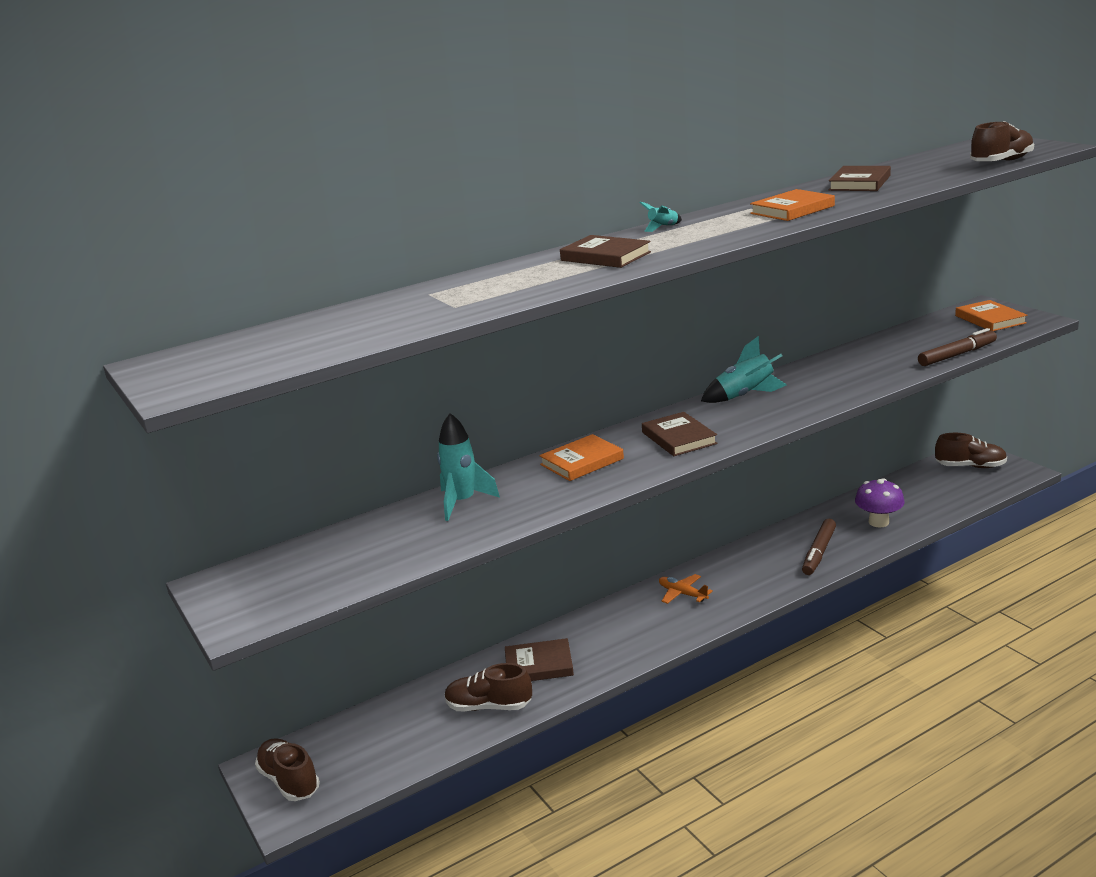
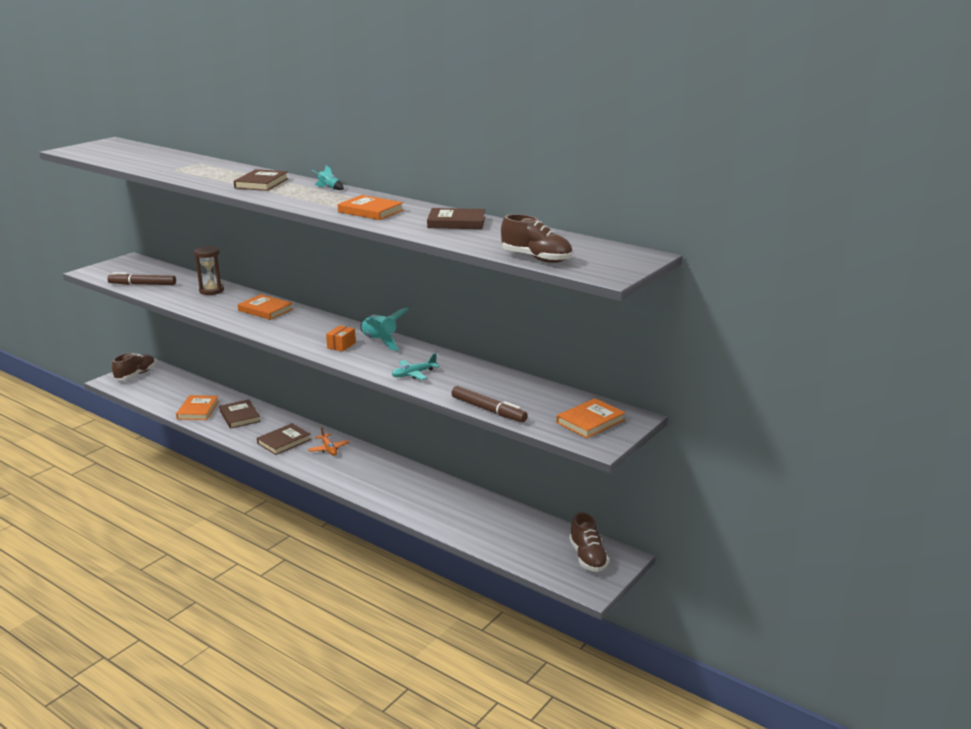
camera: 65 degrees right, 0 degrees up
turquoise rocket [437,413,500,521] -> brown hourglass [194,246,224,295]
brown shoe [445,663,532,711] -> orange book [176,395,219,420]
brown book [642,412,718,456] -> brown book moved to [257,423,311,455]
orange plane [659,574,713,604] -> orange plane turned 135 degrees clockwise [308,427,350,456]
brown marker [802,519,836,575] -> brown marker moved to [107,272,176,285]
purple mushroom [855,478,905,528] -> none
none -> orange box [326,325,356,352]
none -> turquoise plane [392,353,440,380]

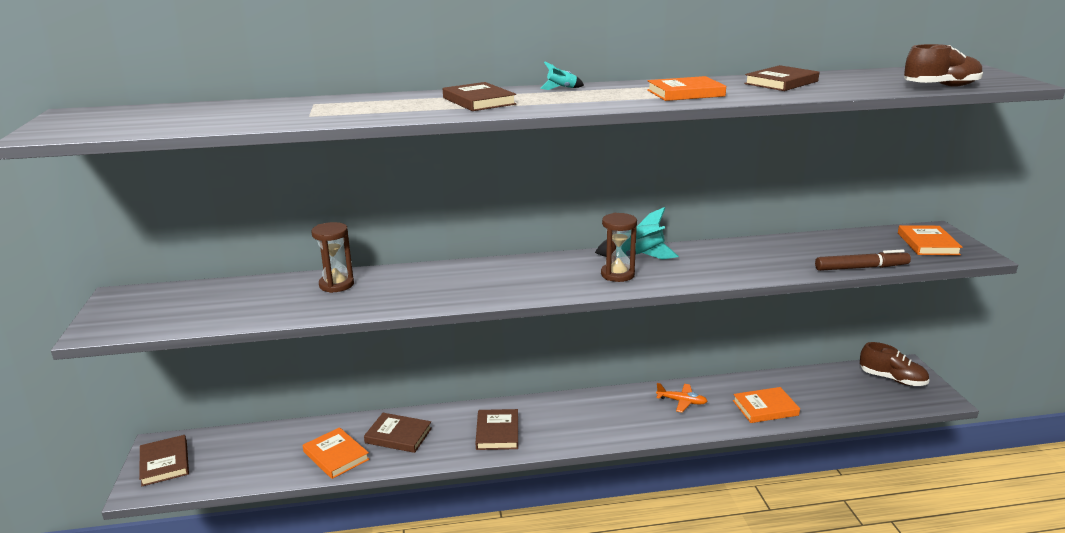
camera: 45 degrees left, 0 degrees up
brown marker [107,272,176,285] -> none
brown shoe [112,353,155,380] -> brown book [139,435,189,486]
orange book [238,294,293,320] -> orange book moved to [733,387,800,423]
orange plane [308,427,350,456] -> orange plane moved to [656,383,707,412]
orange box [326,325,356,352] -> brown hourglass [601,213,637,282]
turquoise plane [392,353,440,380] -> none

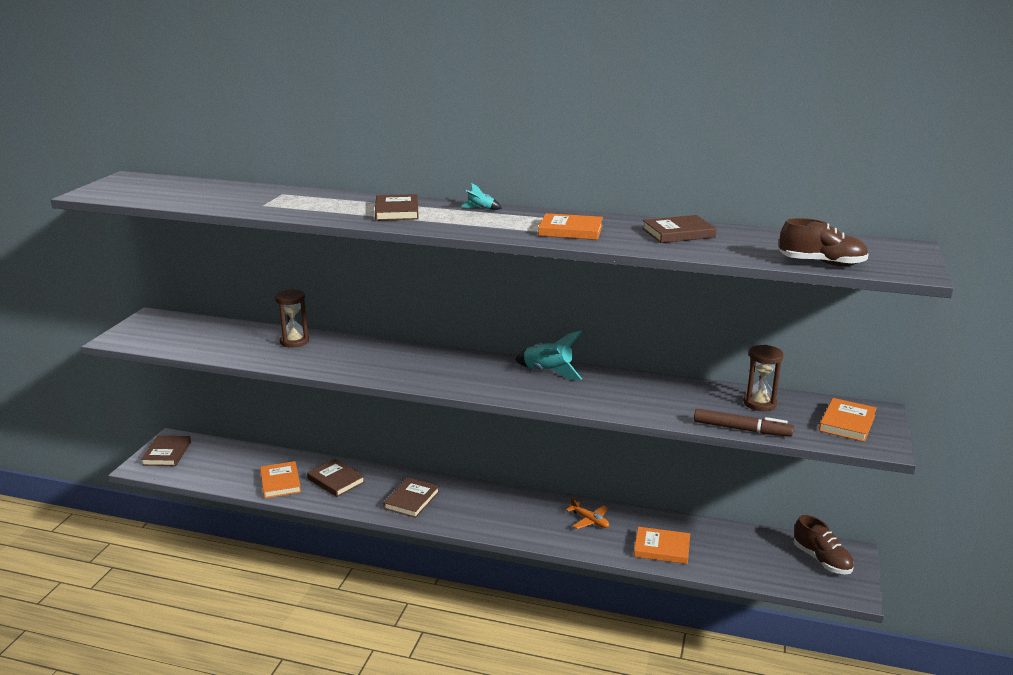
camera: 25 degrees right, 0 degrees up
brown hourglass [601,213,637,282] -> brown hourglass moved to [744,345,784,411]

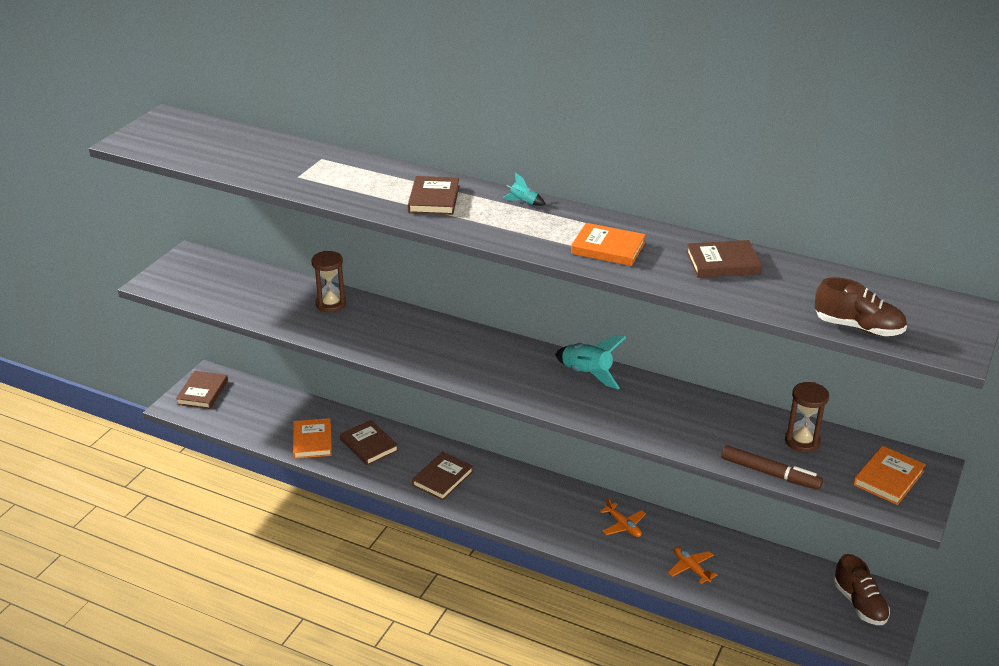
camera: 10 degrees right, 10 degrees up
orange book [634,527,690,564] -> orange plane [668,546,717,584]

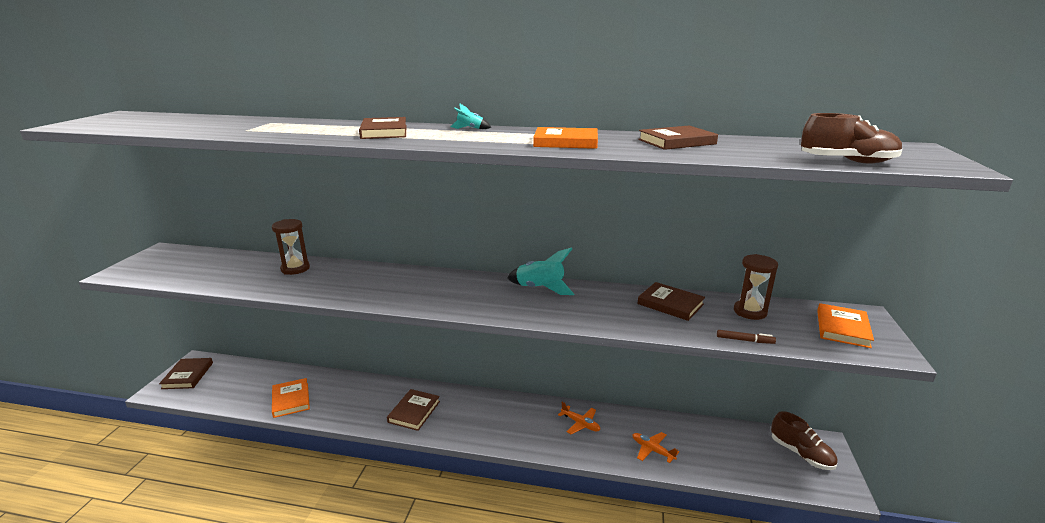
camera: 15 degrees left, 10 degrees down
brown book [340,420,399,466] -> brown book moved to [638,282,705,321]
brown marker [721,445,823,490] -> brown marker [717,330,776,344], size x0.56

